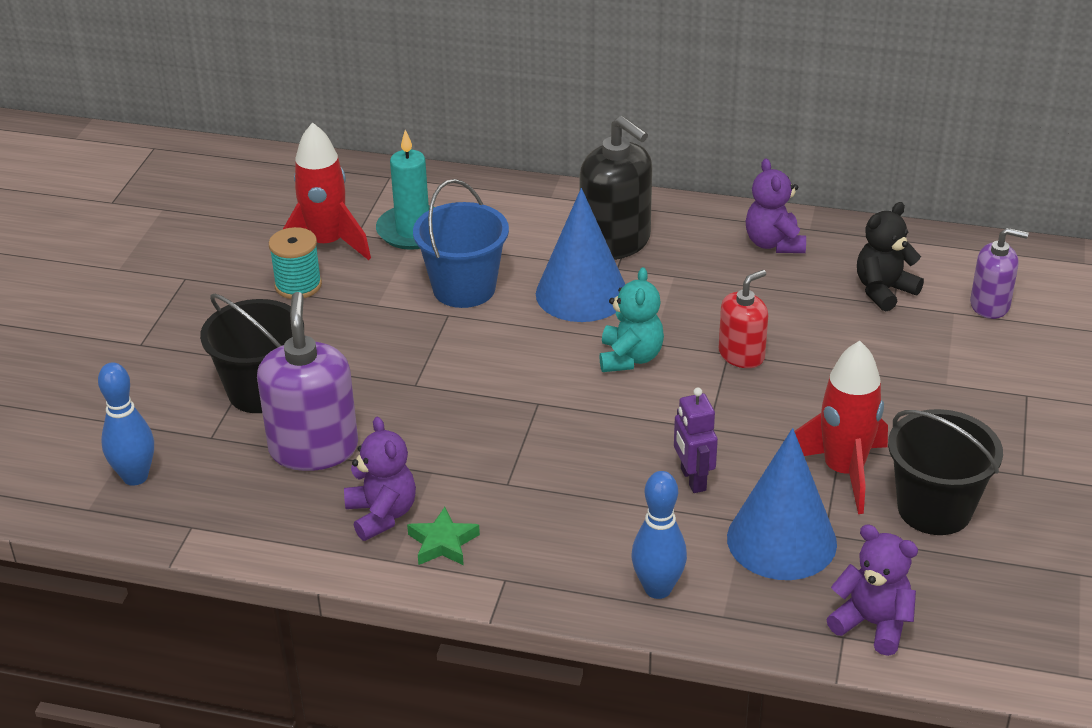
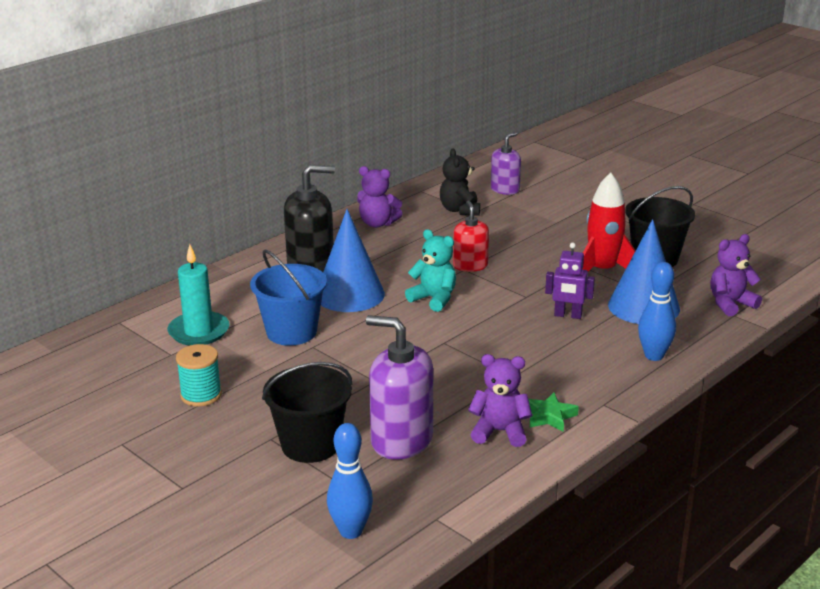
camera: 60 degrees left, 10 degrees down
red rocket [283,122,371,260] -> none

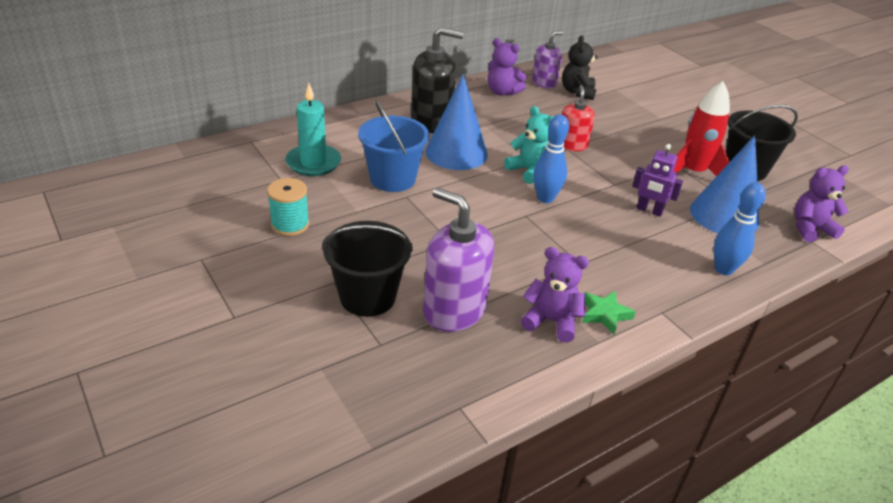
camera: 10 degrees right, 10 degrees up
blue bowling pin [327,423,373,539] -> blue bowling pin moved to [533,114,569,203]
purple soap dispenser [491,132,521,195] -> purple soap dispenser moved to [532,31,563,88]

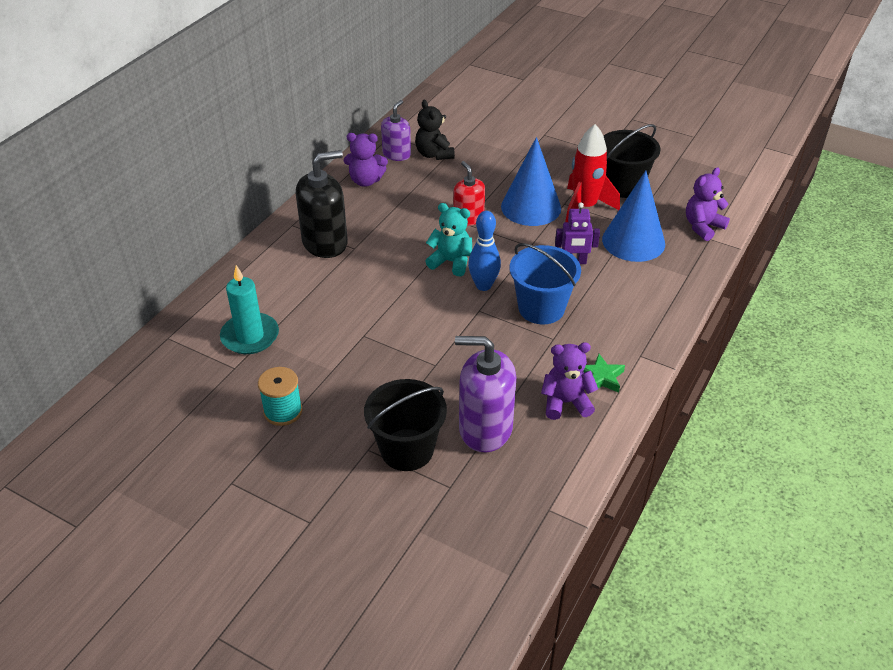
camera: 25 degrees left, 5 degrees up
blue bucket [358,100,429,192] -> blue bucket moved to [510,243,581,324]
blue cone [425,74,488,170] -> blue cone moved to [501,137,561,226]
blue bowling pin [714,182,766,275] -> none

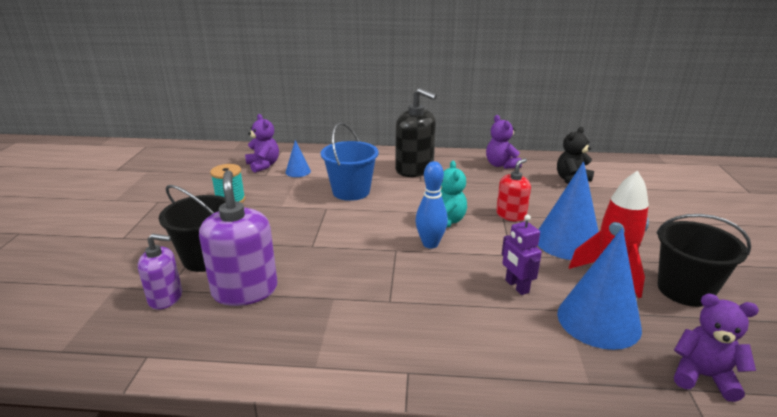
camera: 65 degrees right, 15 degrees down
turquoise candle [220,265,279,354] -> blue cone [286,140,311,177]
purple soap dispenser [381,100,411,161] -> purple soap dispenser moved to [138,234,182,310]
blue bucket [510,243,581,324] -> blue bucket moved to [321,123,379,201]
purple teddy bear [541,342,598,420] -> purple teddy bear moved to [245,114,279,173]
green star [583,354,625,393] -> none

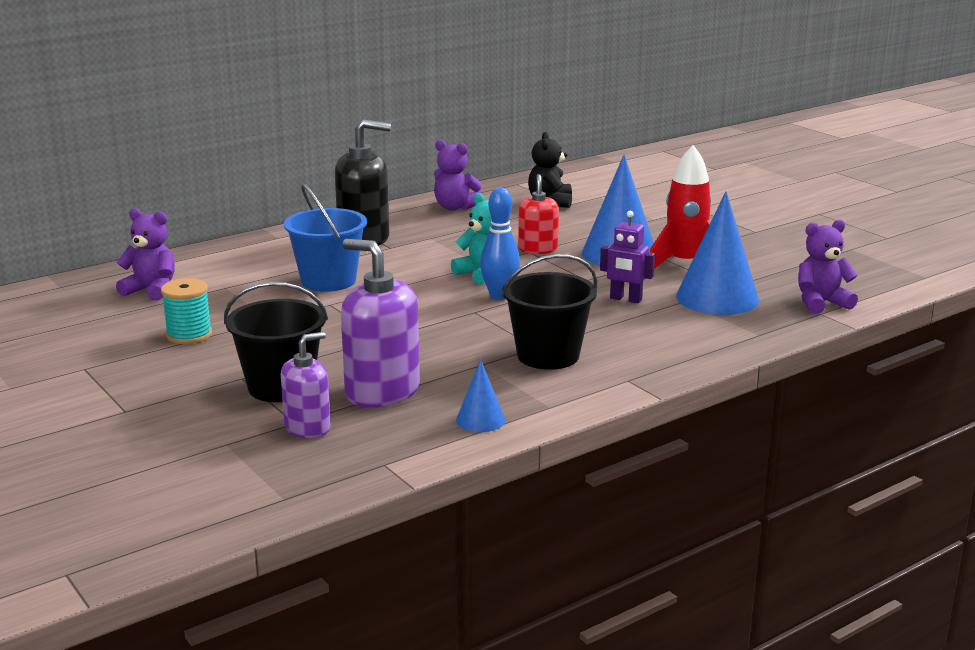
camera: 40 degrees left, 5 degrees down
blue cone [286,140,311,177] -> blue cone moved to [456,359,505,432]
black bucket [656,214,751,307] -> black bucket moved to [502,254,597,370]

